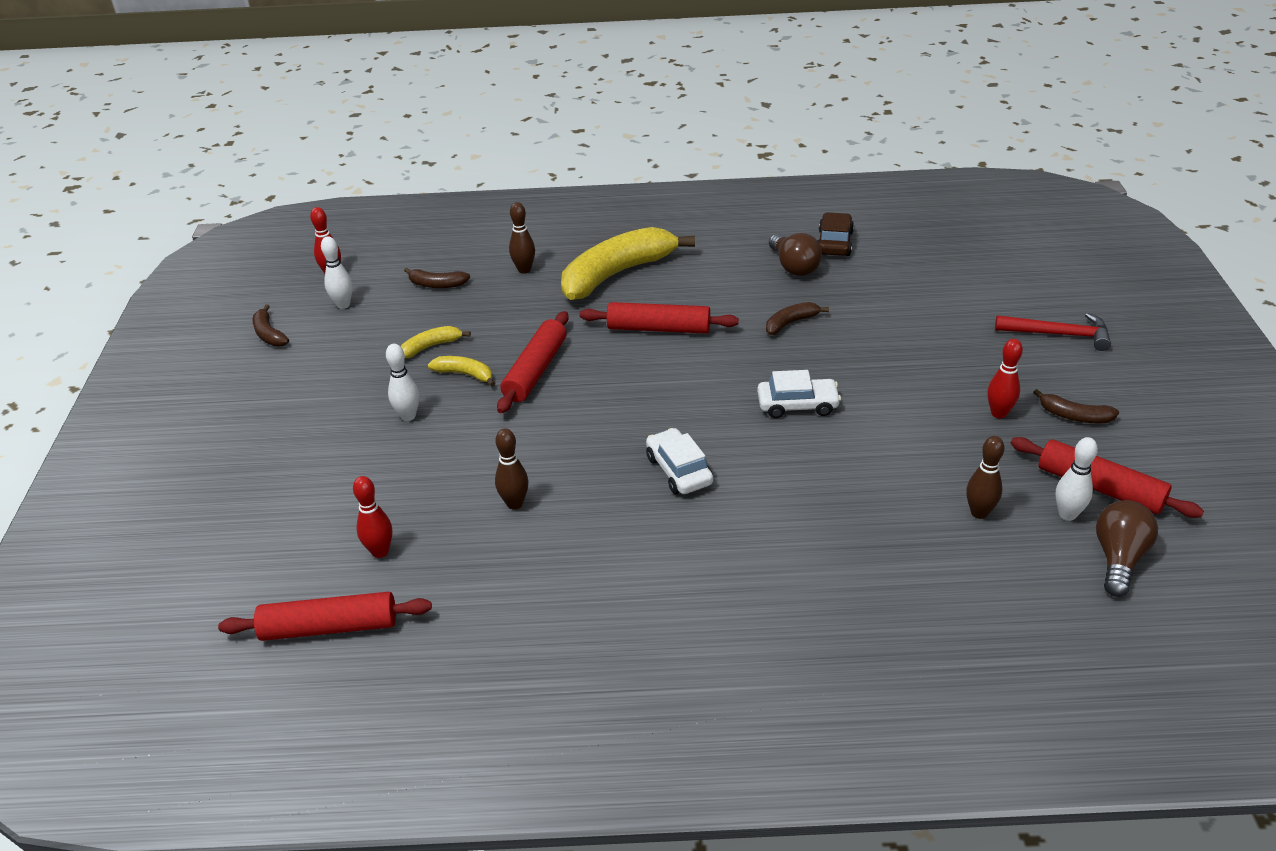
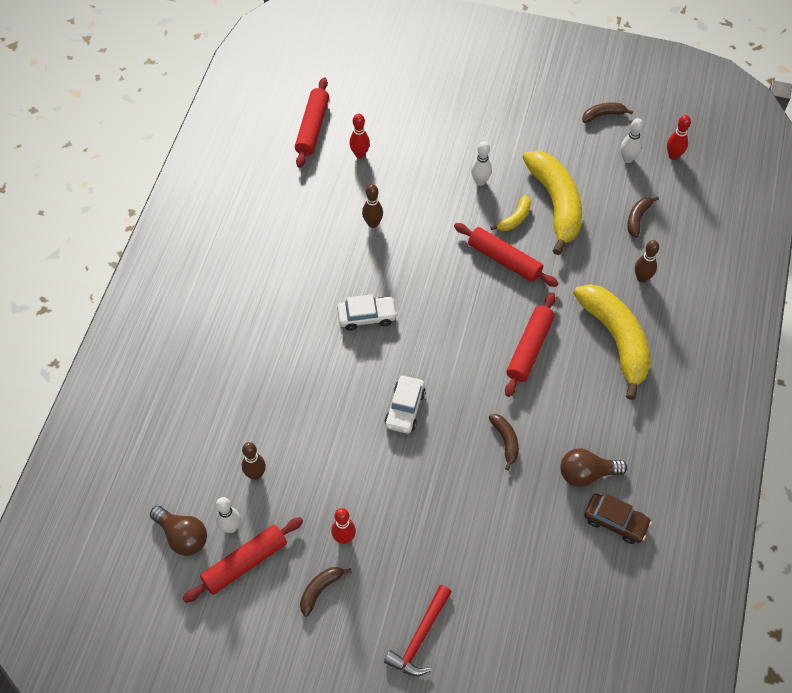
camera: 105 degrees right, 20 degrees up
yellow banana [401,326,471,358] -> yellow banana [523,151,582,255], size x2.26

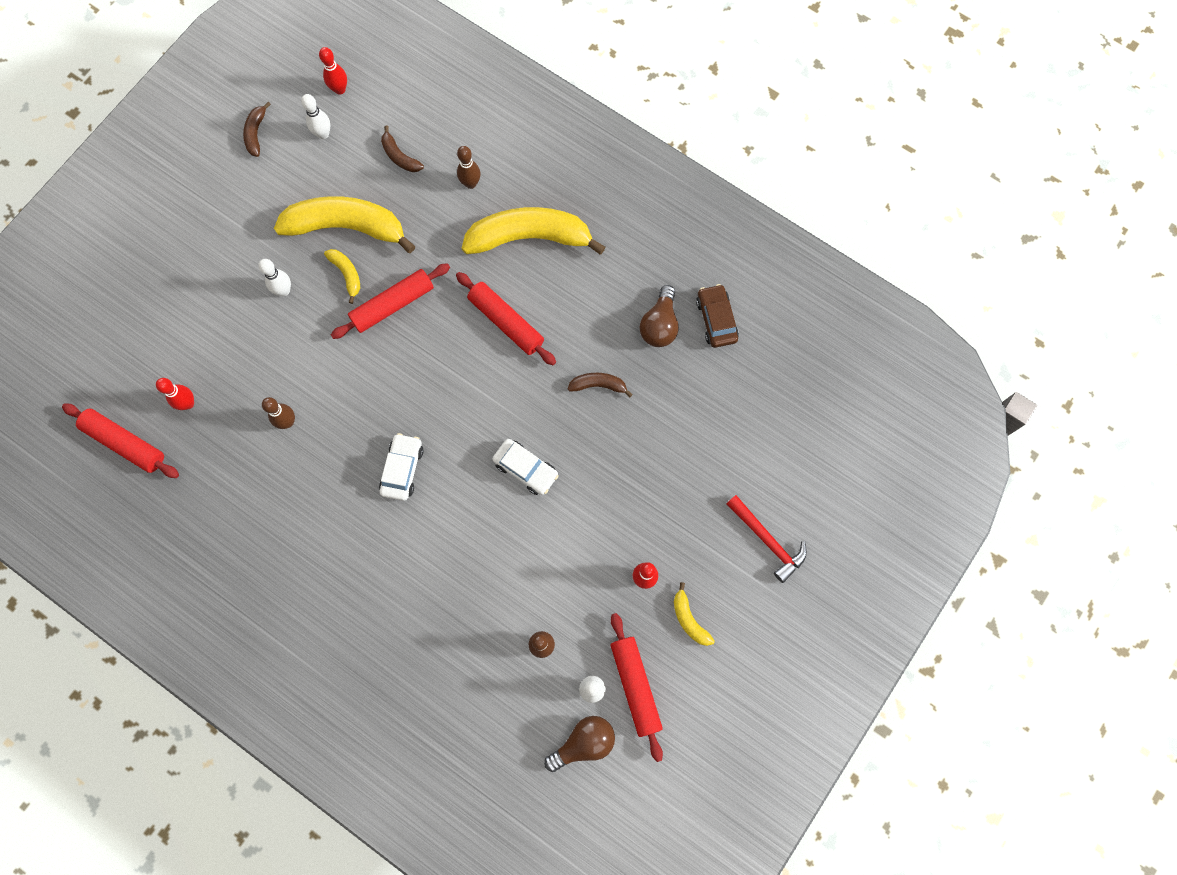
camera: 70 degrees left, 15 degrees up
brown banana [300,567,352,617] -> yellow banana [674,582,715,646]
brown car [584,494,652,544] -> brown car turned 60 degrees counterclockwise [696,284,739,348]

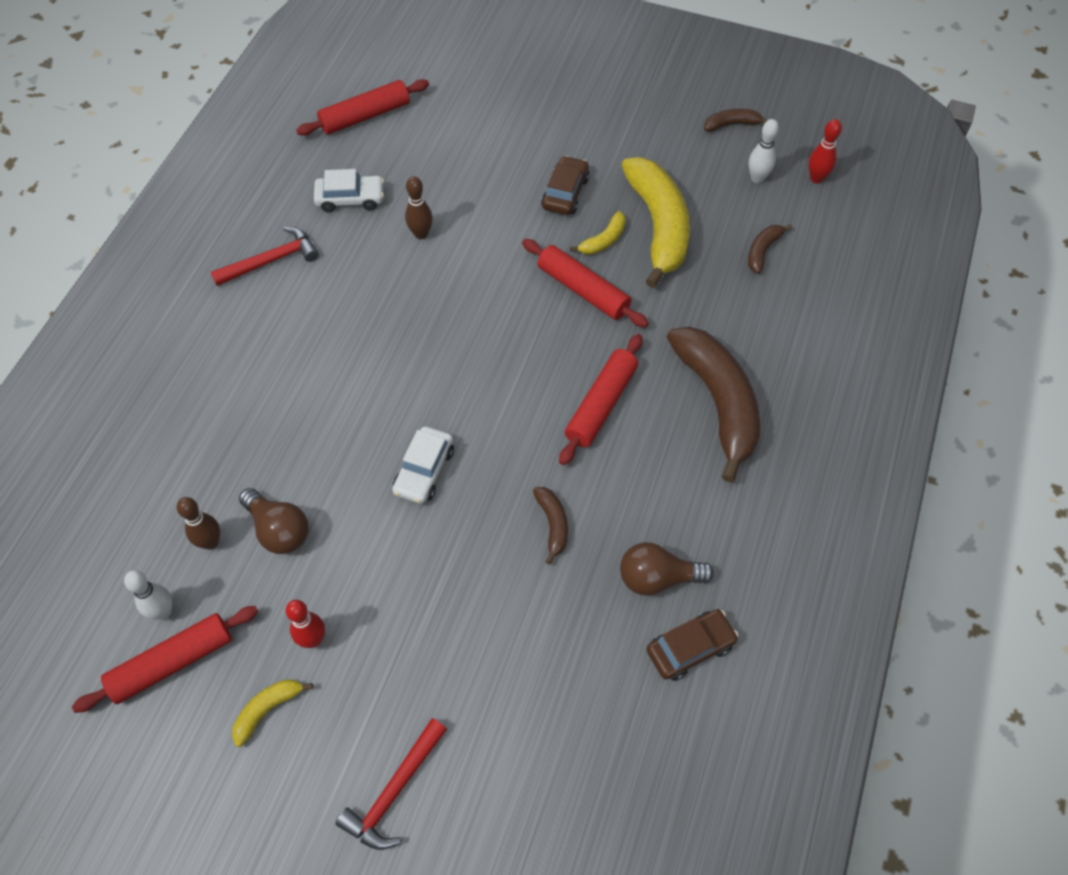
camera: 75 degrees right, 15 degrees down
red rolling pin [62,403,179,478] -> red rolling pin turned 45 degrees clockwise [296,79,429,136]
red bowling pin [156,378,194,410] -> none
white bowling pin [259,259,291,296] -> brown car [541,155,589,215]
white car [379,433,423,501] -> white car moved to [314,169,384,212]
brown bowling pin [457,146,480,189] -> none
yellow banana [462,207,605,255] -> brown banana [667,326,760,482]
brown light bulb [544,716,615,772] -> brown light bulb moved to [239,488,308,554]
none -> red hammer [211,226,319,286]

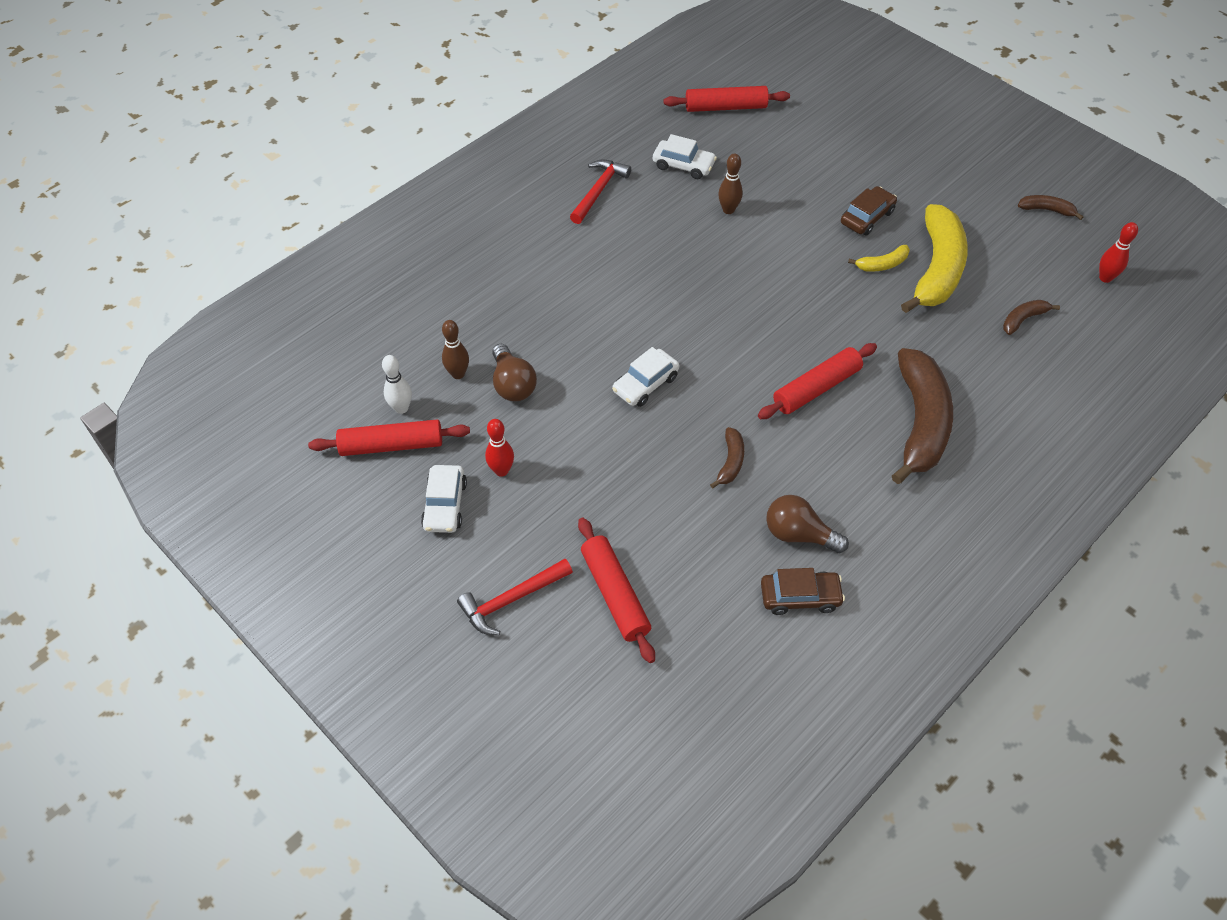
camera: 25 degrees right, 5 degrees down
red hammer [211,226,319,286] -> red hammer turned 60 degrees counterclockwise [570,160,631,224]
yellow banana [232,679,313,747] -> white car [421,465,467,533]
red rolling pin [522,239,649,328] -> red rolling pin moved to [578,517,655,663]
white bowling pin [748,119,779,183] -> none

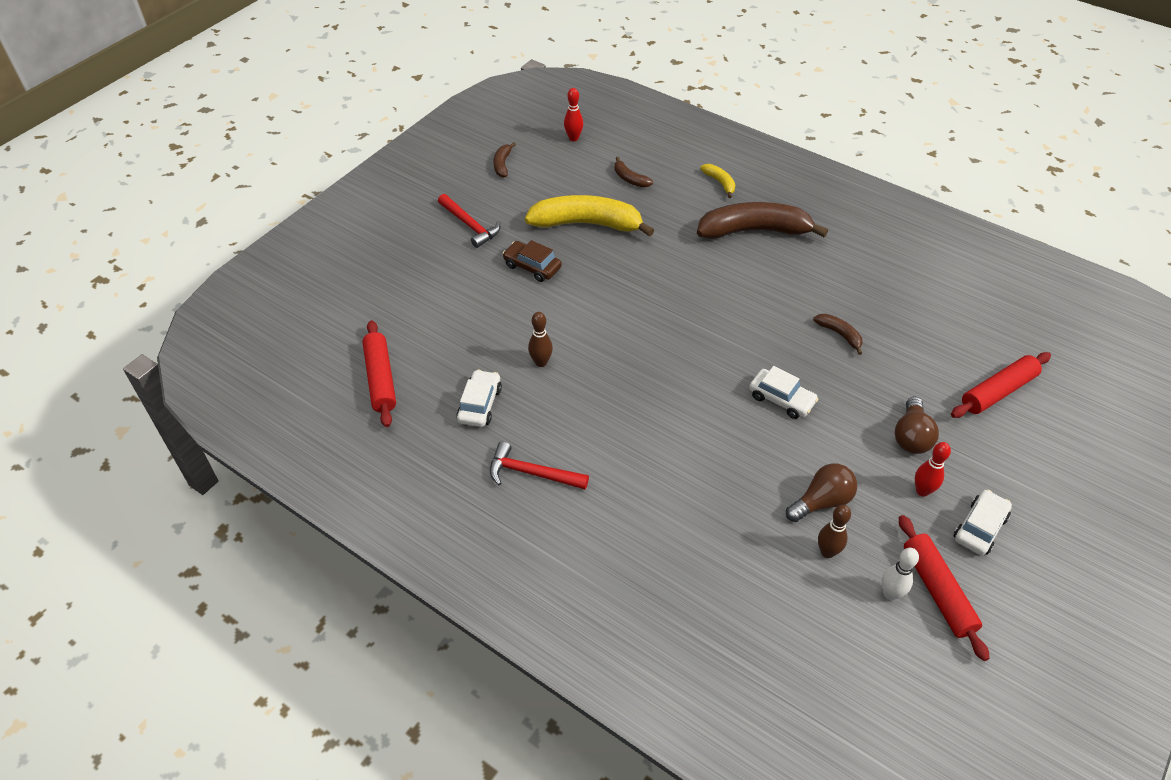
camera: 100 degrees left, 5 degrees down
white car [421,465,467,533] -> white car turned 45 degrees counterclockwise [954,490,1012,555]
red hammer [457,559,573,635] -> red hammer moved to [438,194,500,248]
brown banana [710,427,745,488] -> brown banana turned 45 degrees clockwise [813,314,863,355]
red rolling pin [758,343,877,419] -> none
brown car [761,568,845,615] -> none
brown light bulb [766,495,849,553] -> brown light bulb moved to [895,397,939,454]
yellow banana [848,245,910,272] -> yellow banana moved to [700,164,735,198]

